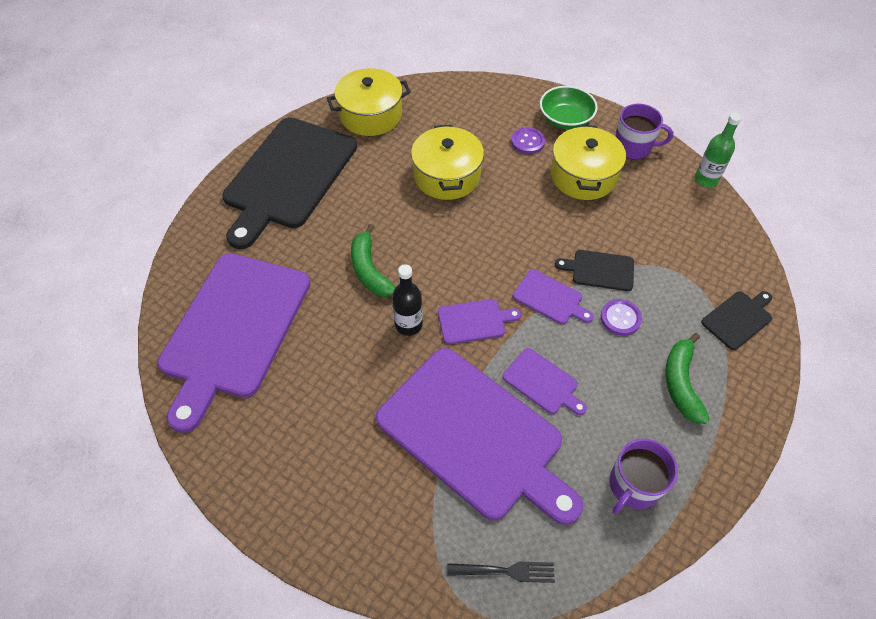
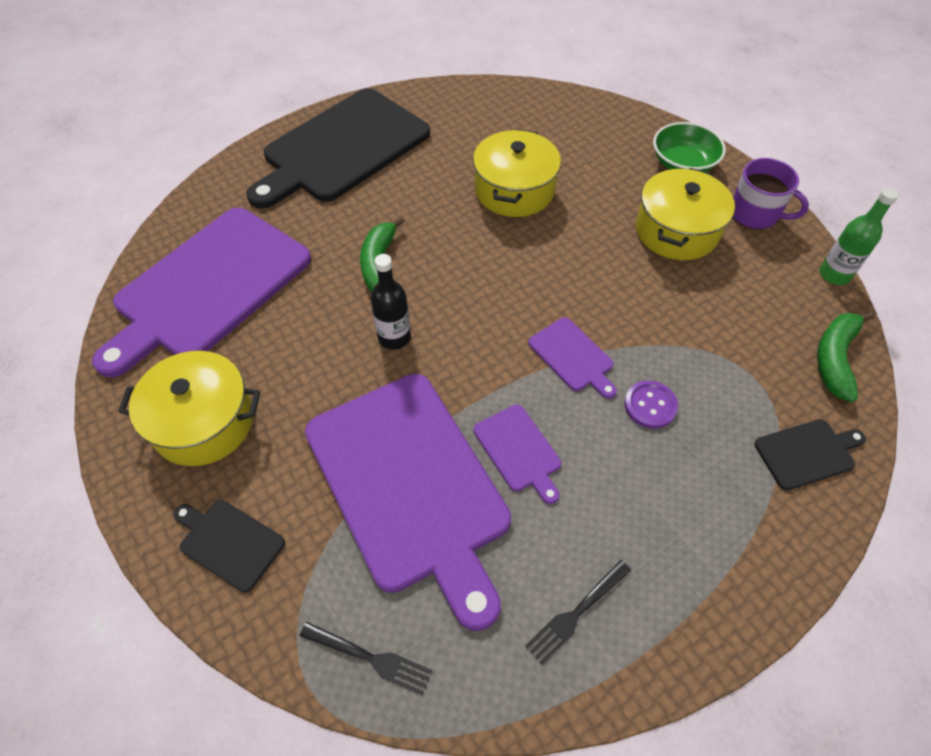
camera: 20 degrees right, 0 degrees up
yellow pot [327,68,411,136] -> yellow pot moved to [118,351,260,466]
purple cutting board [438,299,521,344] -> none
purple button [511,127,545,154] -> none
black cutting board [555,250,634,291] -> black cutting board moved to [173,500,285,593]
purple mug [609,438,678,514] -> black fork [525,560,631,665]
green banana [665,333,710,424] -> green banana moved to [817,311,874,402]

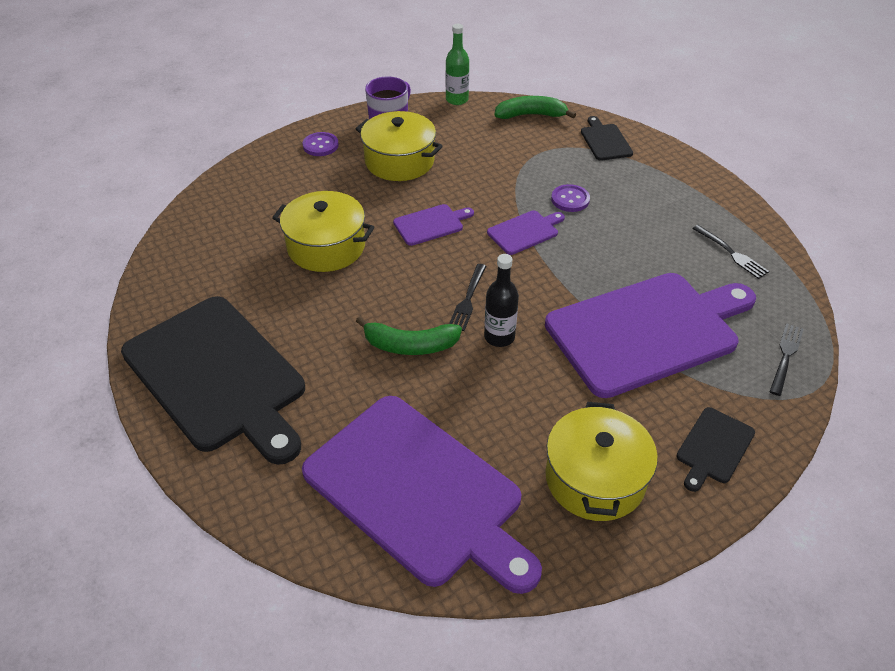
camera: 85 degrees left, 10 degrees down
purple cutting board [473,404,561,504] -> purple cutting board moved to [393,204,474,246]
green bowl [653,122,726,172] -> purple button [302,132,339,156]
green banana [817,311,874,402] -> green banana turned 150 degrees clockwise [495,96,576,119]
none -> black fork [449,264,486,331]

